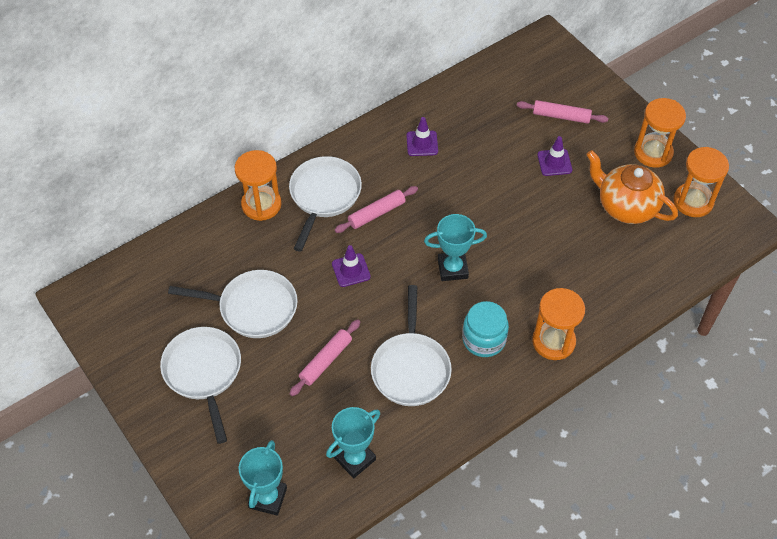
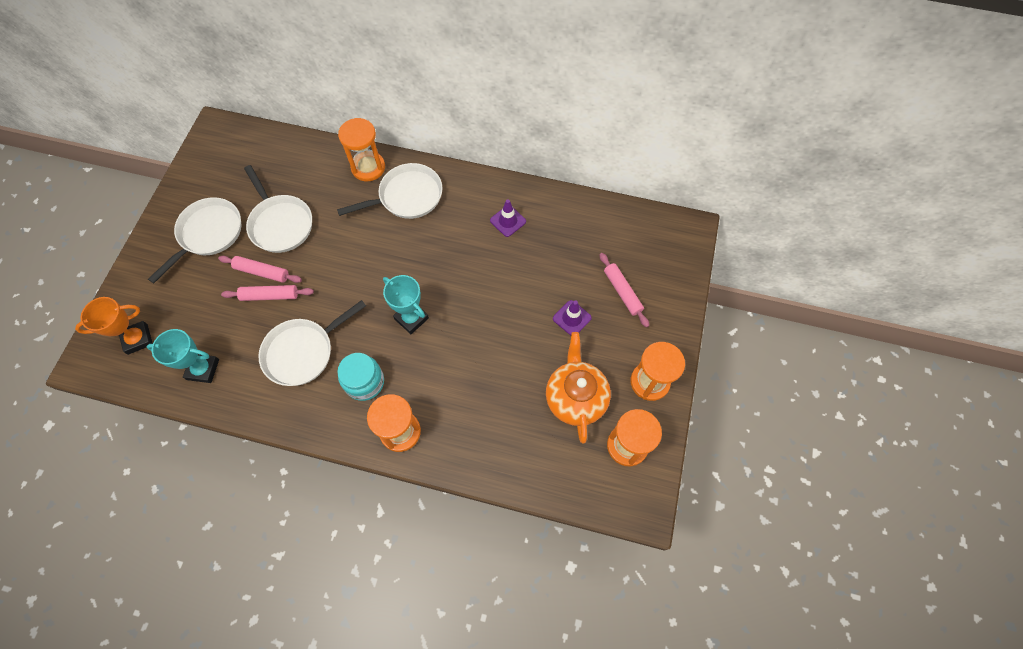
camera: 50 degrees right, 10 degrees up
turquoise trophy [239,440,287,516] -> orange trophy [75,297,153,355]
purple traffic cone [332,245,371,287] -> none
pink rolling pin [335,186,418,233] -> pink rolling pin moved to [218,256,302,283]

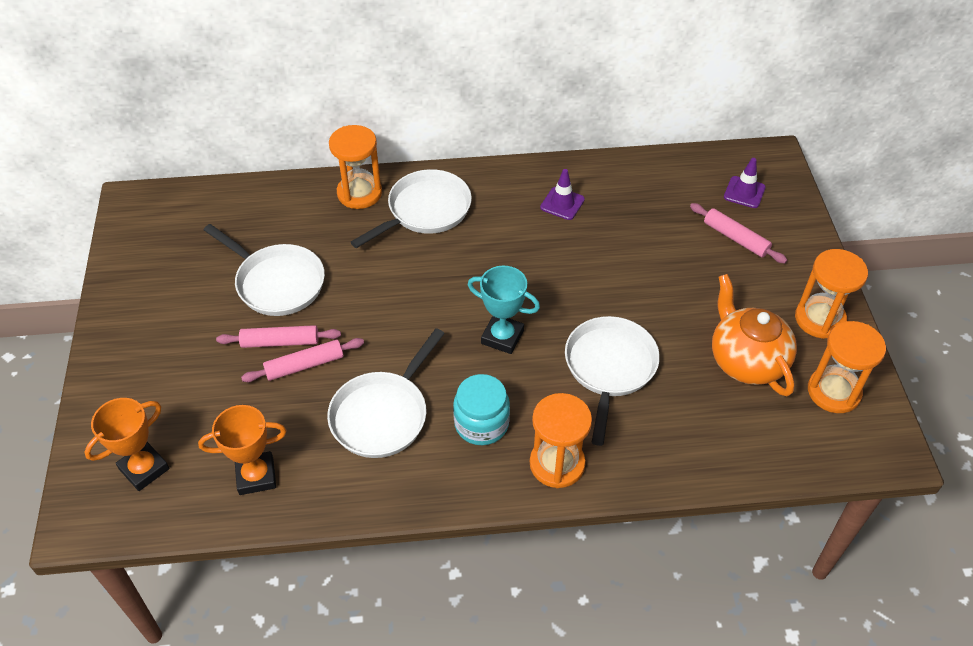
camera: 20 degrees left, 15 degrees down
turquoise trophy [147,329,219,383] -> orange trophy [198,405,287,495]
white pan [148,197,241,283] -> white pan moved to [565,316,660,446]
purple traffic cone [553,300,592,336] -> purple traffic cone moved to [724,158,766,208]

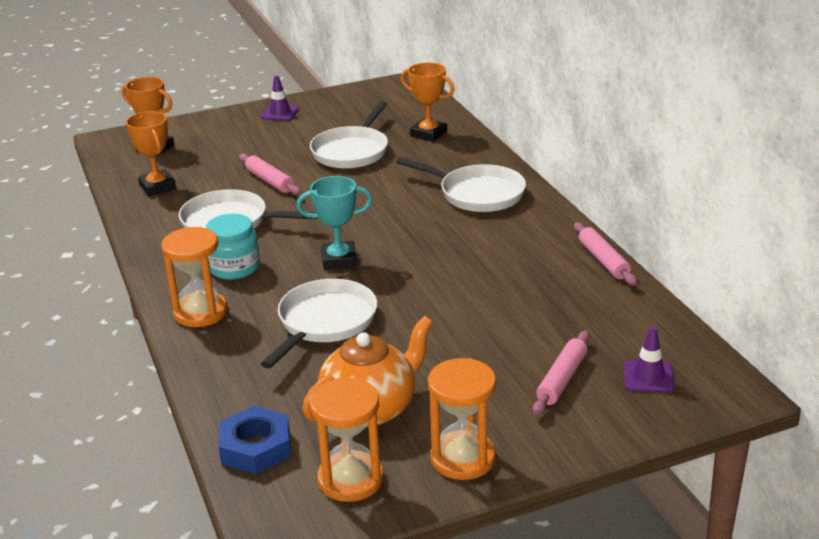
camera: 75 degrees right, 20 degrees down
pink rolling pin [216,325,341,348] -> pink rolling pin moved to [574,222,637,286]
orange hourglass [329,125,382,209] -> none
turquoise trophy [467,266,540,354] -> turquoise trophy turned 75 degrees clockwise [297,176,373,270]
purple traffic cone [540,169,585,220] -> purple traffic cone moved to [261,75,299,121]
white pan [565,316,660,446] -> white pan turned 60 degrees counterclockwise [261,279,377,369]
none -> blue nut [219,406,291,474]
none -> orange trophy [401,62,455,142]

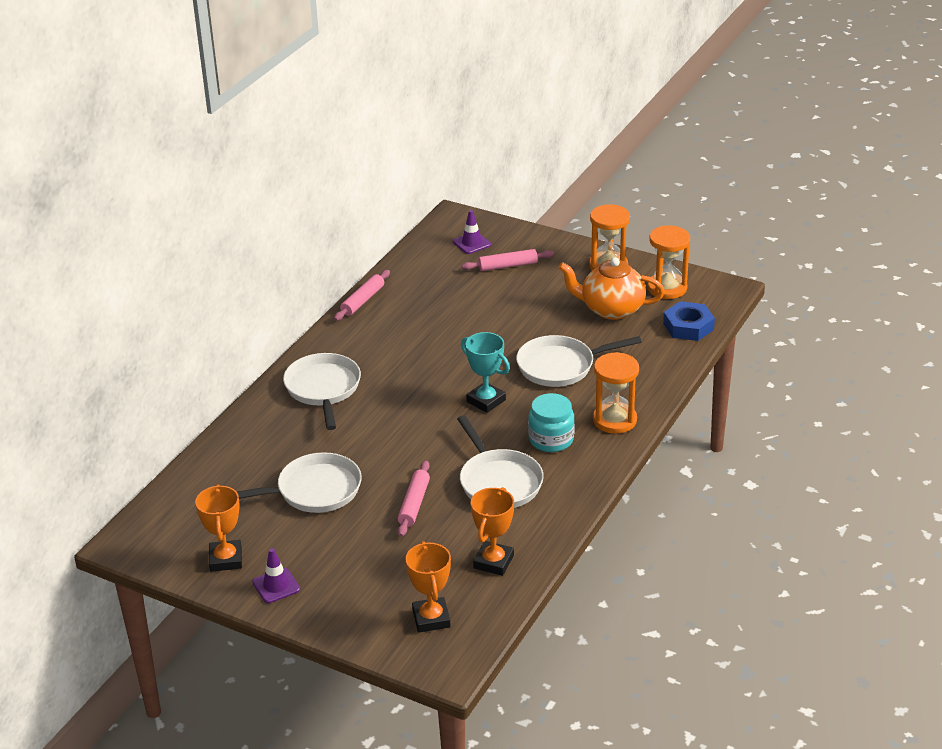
camera: 130 degrees left, 5 degrees up
orange trophy [401,62,455,142] -> orange trophy moved to [195,484,242,572]

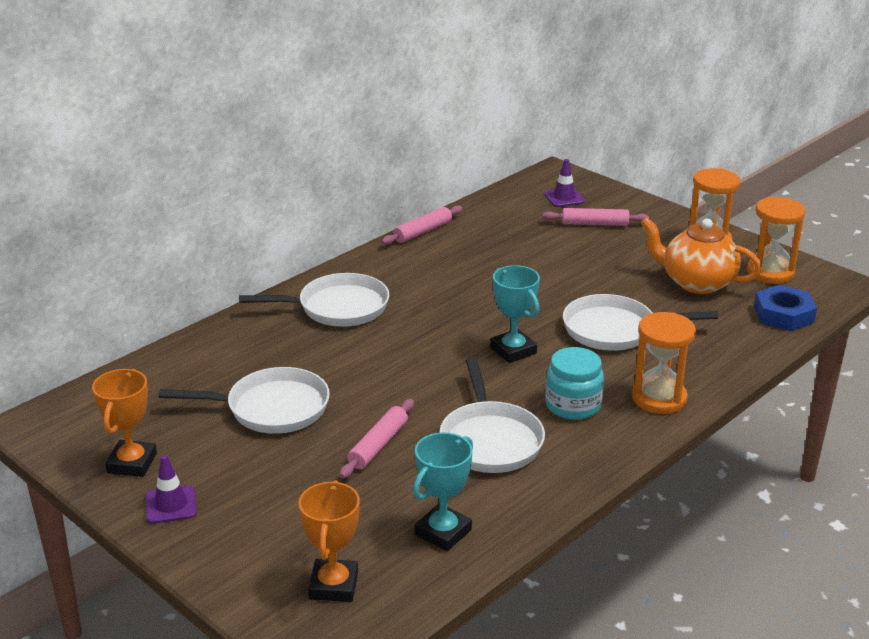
camera: 15 degrees right, 5 degrees down
white pan [283,353,361,430] -> white pan turned 75 degrees clockwise [239,273,389,327]
orange trophy [471,487,514,576] -> turquoise trophy [413,432,473,551]

